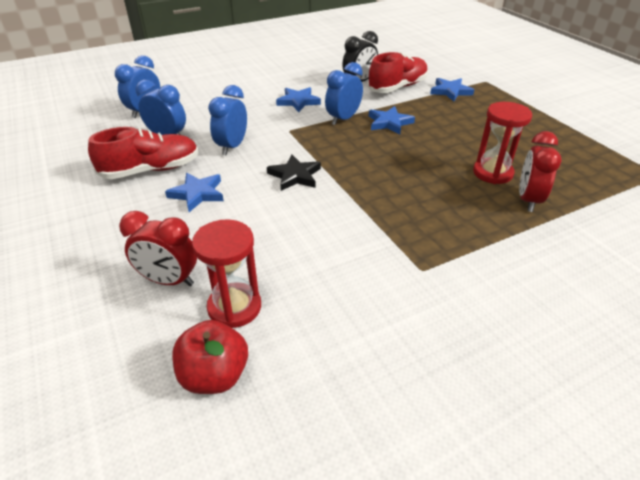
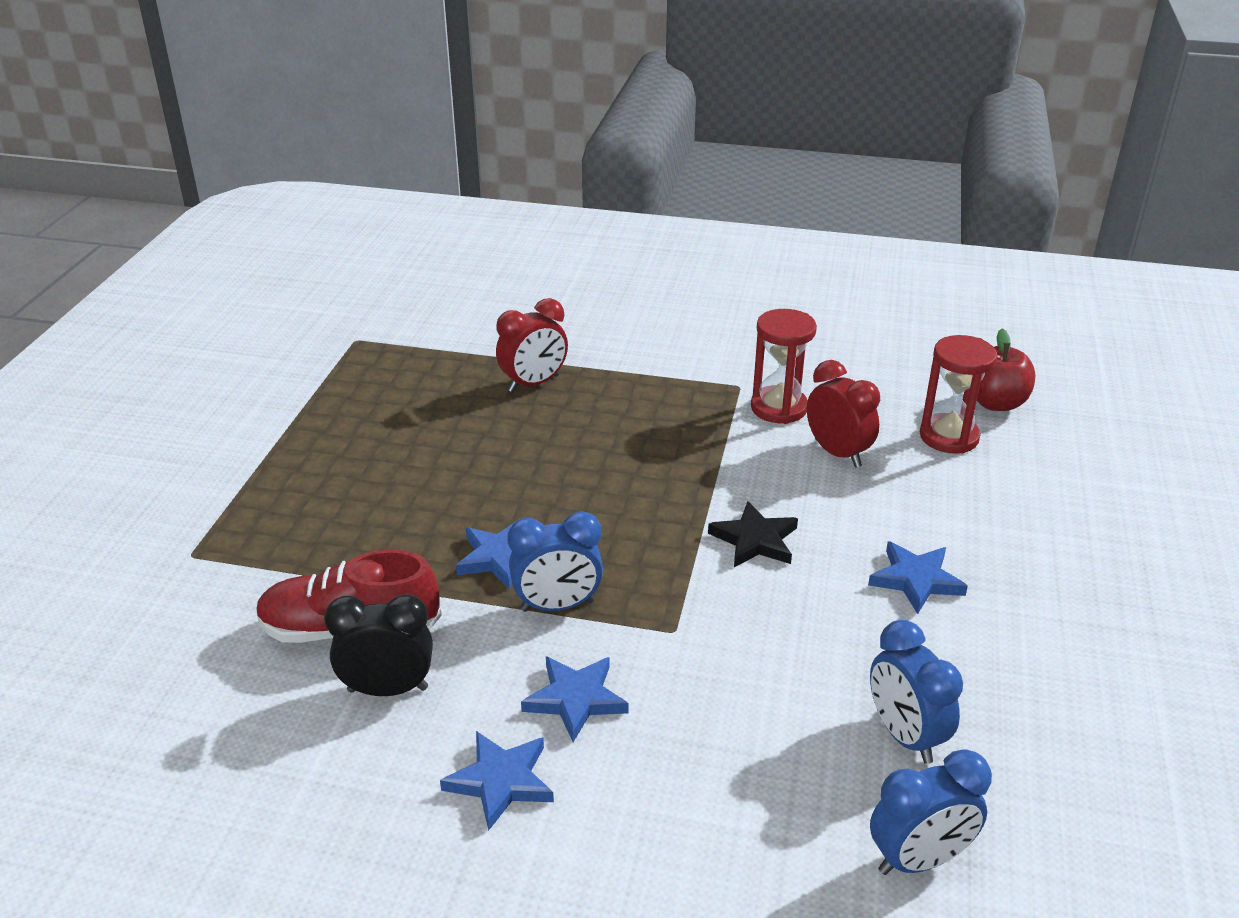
camera: 140 degrees left, 5 degrees down
red shoe [88,127,199,179] -> none
red clock [119,211,197,286] -> red clock moved to [807,360,880,468]
blue clock [208,85,247,155] -> none
blue star [430,78,474,101] -> blue star moved to [440,731,554,831]
red hourglass [473,102,532,184] -> red hourglass moved to [751,309,817,424]

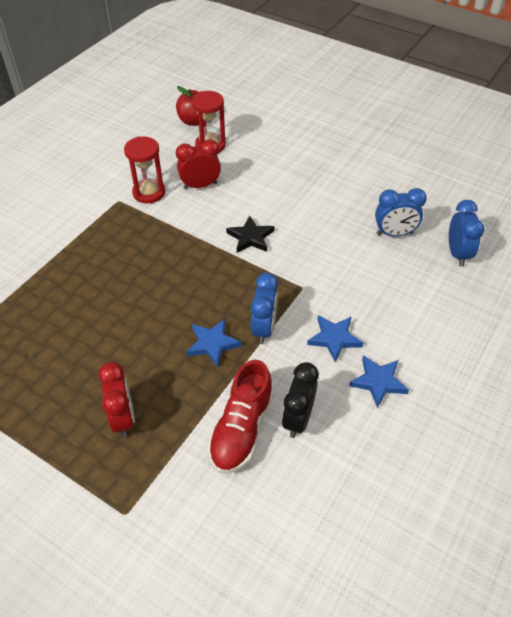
camera: 70 degrees left, 15 degrees up
red clock [496,298,568,392] -> red clock moved to [98,362,135,438]
blue star [868,541,968,614] -> none

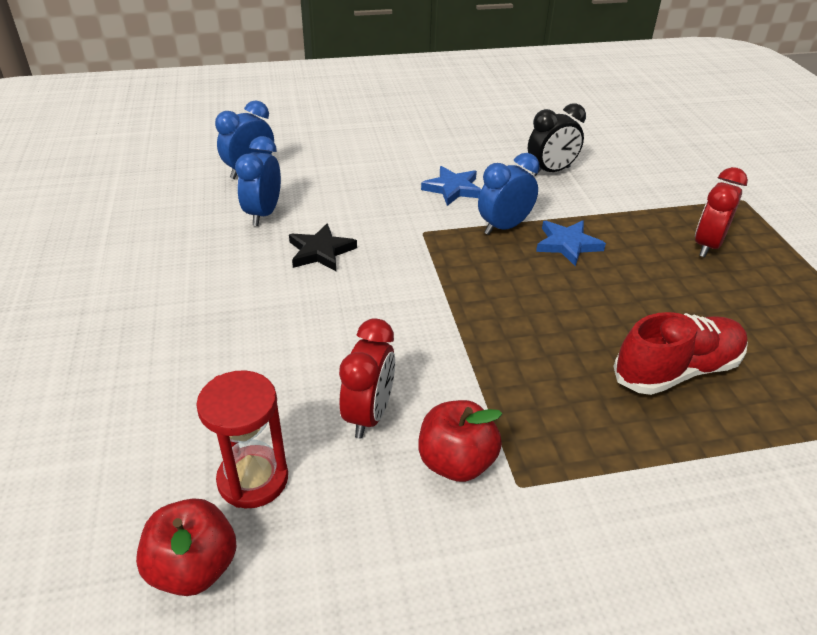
camera: 135 degrees left, 10 degrees down
red hourglass [124,136,165,204] -> red apple [418,400,502,482]
red clock [176,139,221,189] -> red clock turned 105 degrees counterclockwise [339,318,395,439]
red shoe [208,360,274,473] -> red shoe moved to [613,312,748,395]
black star [226,215,274,253] -> black star moved to [289,223,357,271]
blue star [349,355,409,408] -> none
blue clock [375,188,427,236] -> blue clock turned 120 degrees counterclockwise [235,136,281,226]

